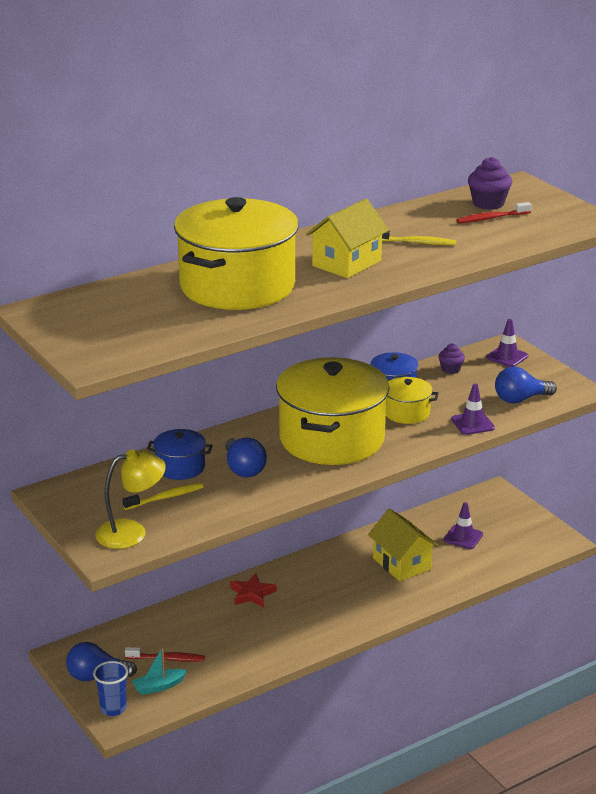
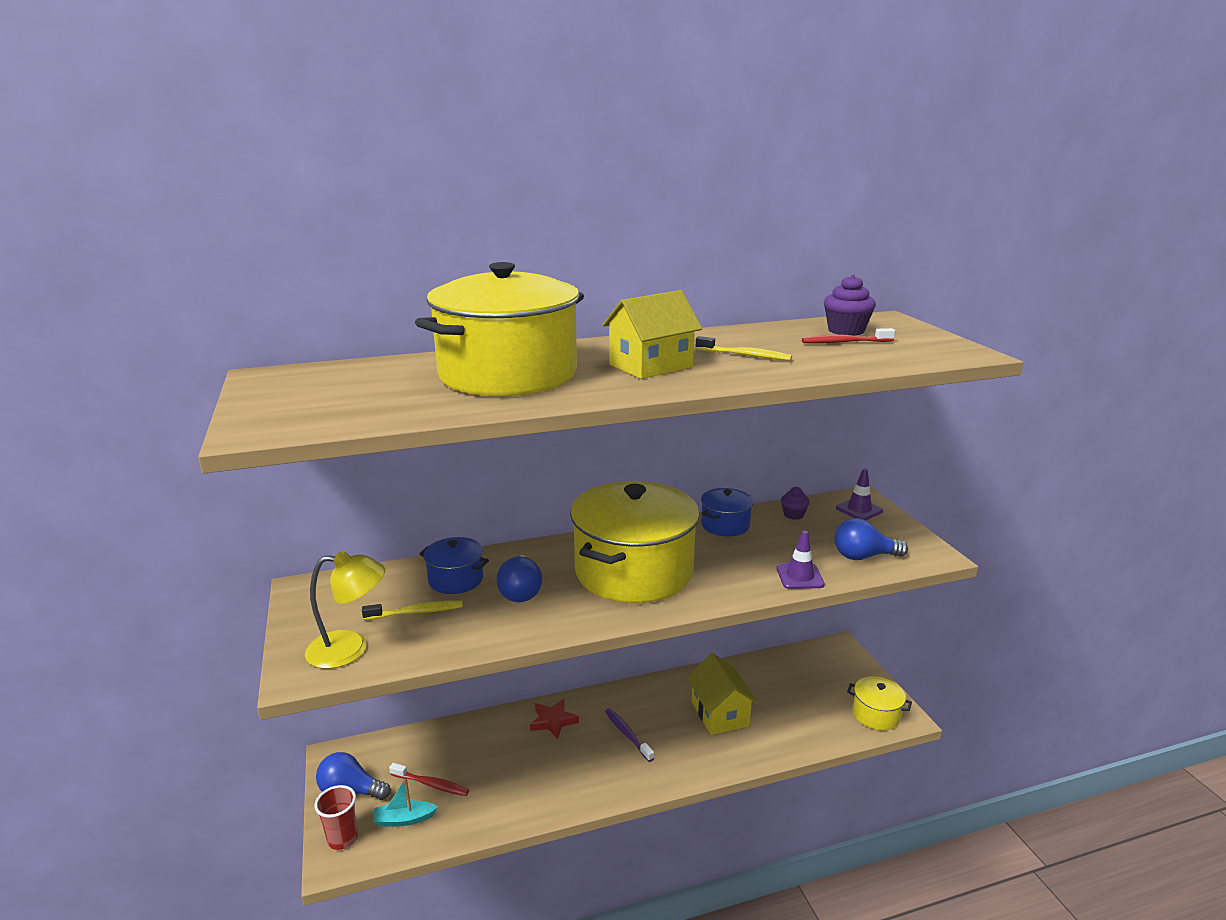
camera: 15 degrees right, 5 degrees down
blue cup [93,661,128,716] -> red cup [315,785,358,850]
yellow pot [386,377,439,424] -> yellow pot moved to [847,676,912,730]
purple traffic cone [444,502,483,549] -> none
none -> purple toothbrush [605,708,654,762]

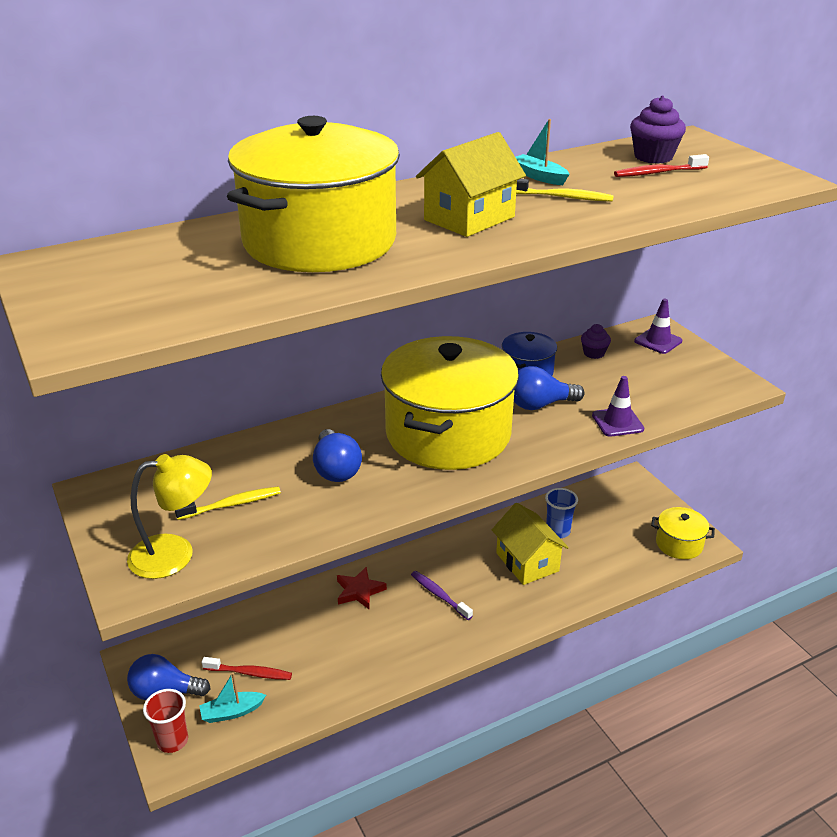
camera: 10 degrees left, 10 degrees up
blue pot [419,537,489,594] -> none
blue light bulb [834,518,908,560] -> blue light bulb moved to [514,366,585,410]
none -> turquoise boat [515,119,570,185]
none -> blue cup [545,488,578,538]

